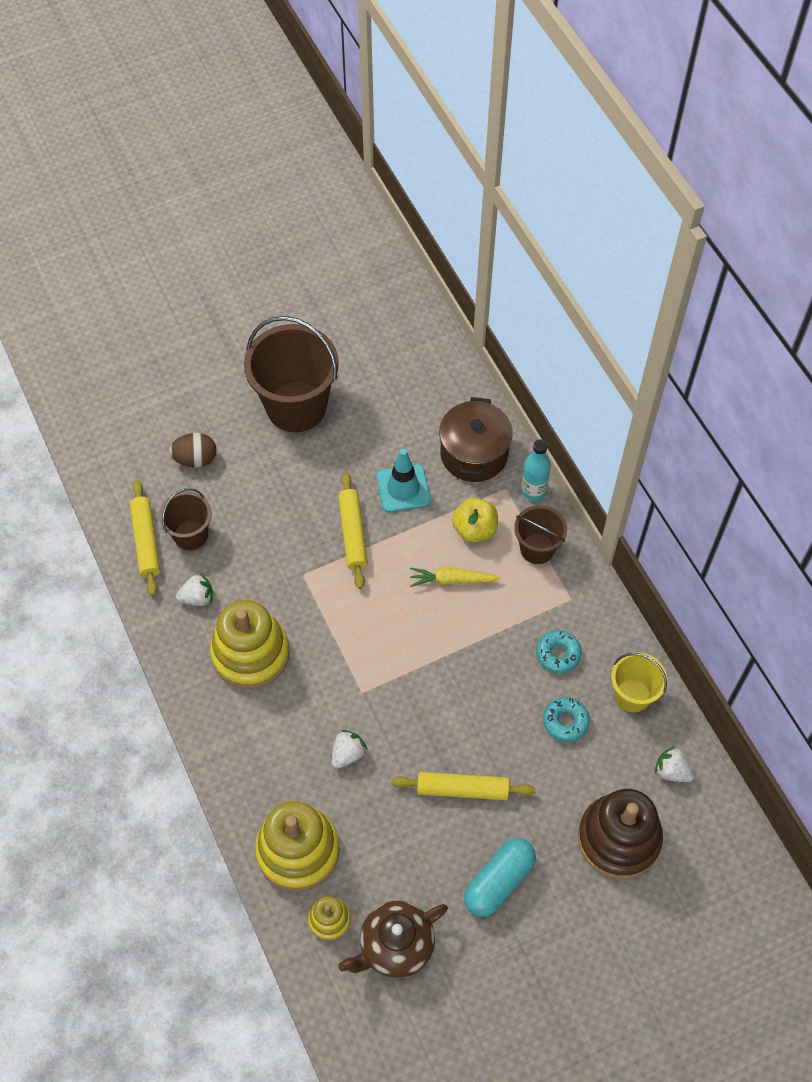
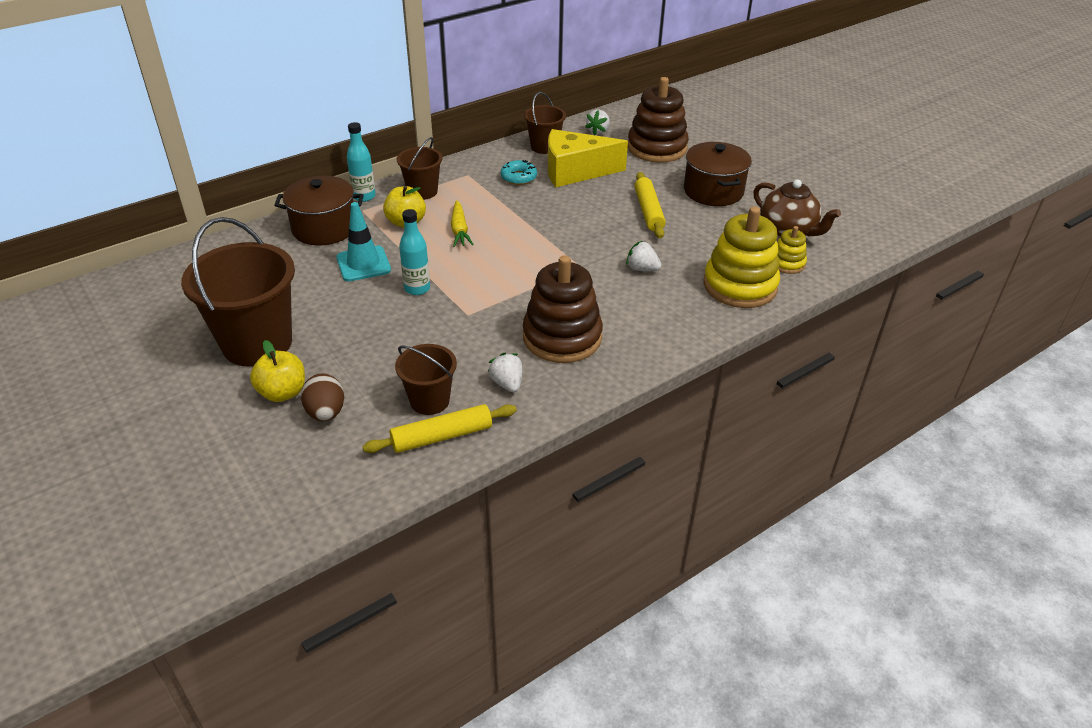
camera: 100 degrees left, 20 degrees down
yellow stacking toy [210,600,290,689] -> brown stacking toy [523,255,603,363]
yellow rolling pin [338,472,368,589] -> turquoise bottle [399,209,430,295]
turquoise capsule [464,838,536,917] -> brown pot [684,142,752,206]
turquoise donut [543,697,590,742] -> yellow cheese [548,129,628,187]
yellow bucket [611,652,667,713] -> brown bucket [524,92,566,154]
none -> yellow apple [250,340,305,402]

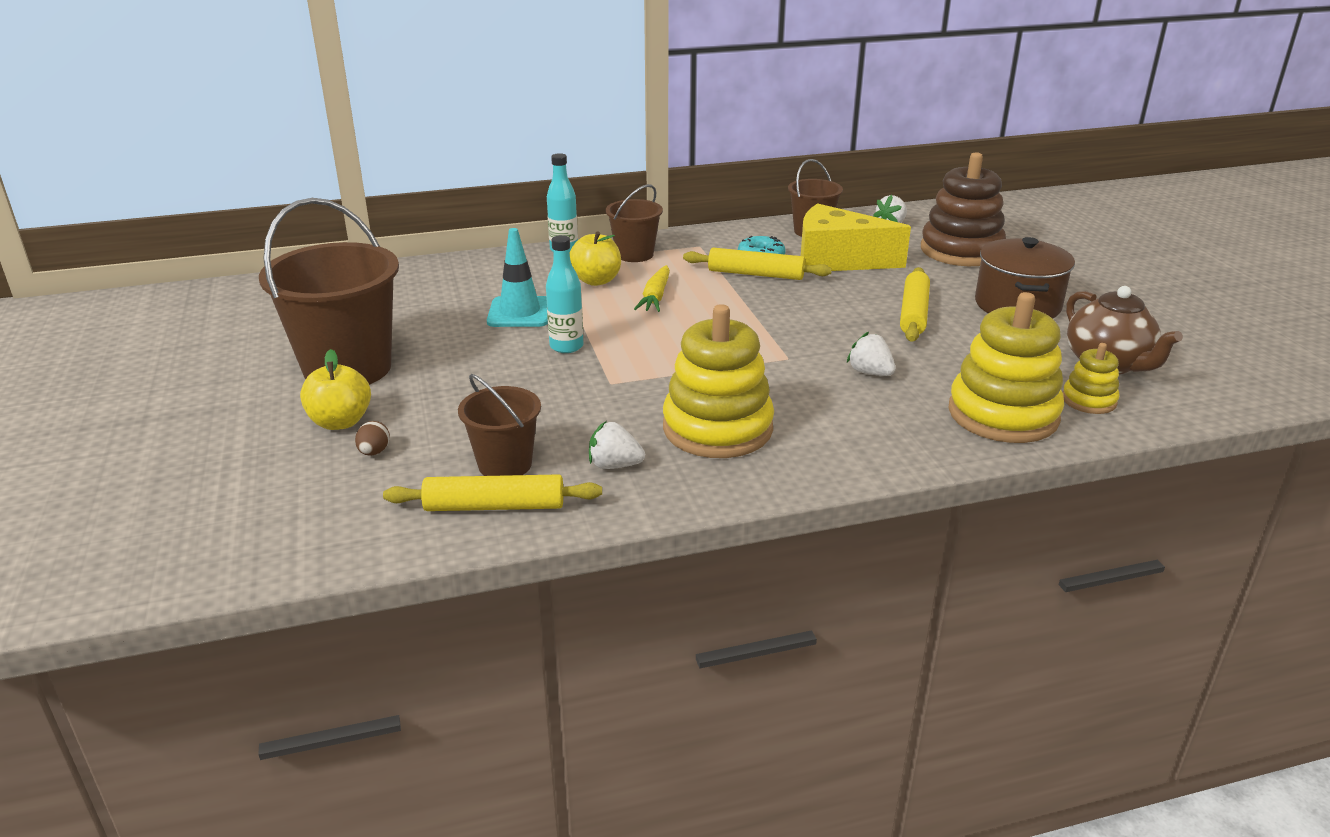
camera: 20 degrees right, 10 degrees down
brown pot [274,176,364,246] -> none
brown egg [301,373,344,421] -> brown egg [355,421,390,456], size x0.59
white strawberry [488,353,522,392] -> white strawberry turned 75 degrees counterclockwise [589,421,645,469]
brown stacking toy [523,255,603,363] -> yellow stacking toy [663,304,774,458]
none -> yellow rolling pin [683,248,832,280]

